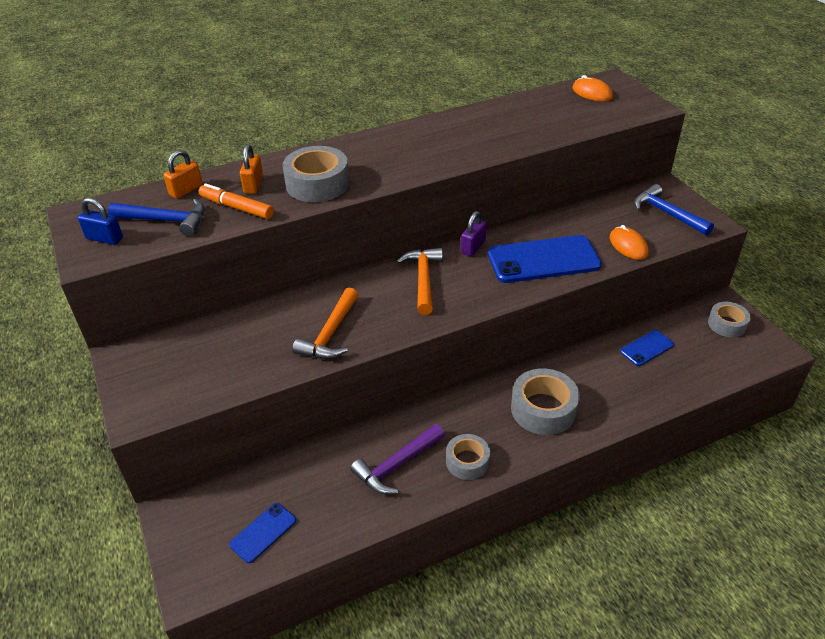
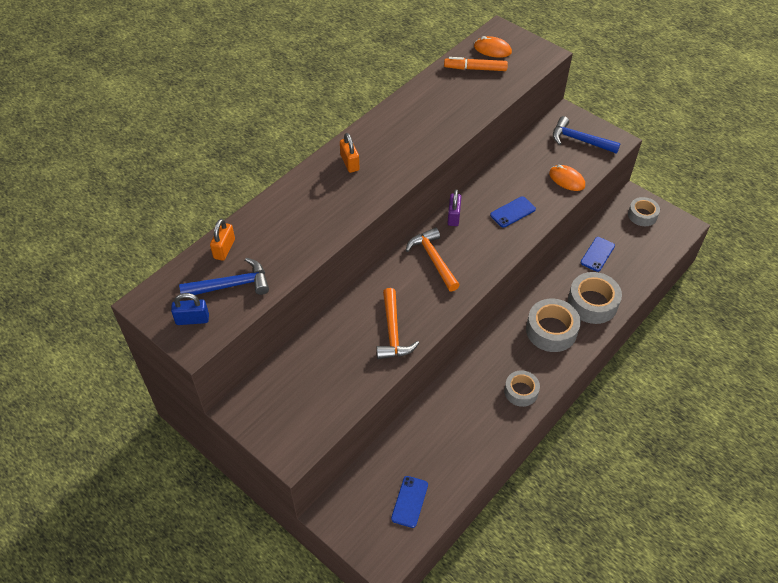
camera: 25 degrees left, 10 degrees up
orange marker [199,183,274,219] -> orange marker moved to [444,57,508,71]
orange padlock [240,144,263,194] -> orange padlock moved to [340,133,360,173]
grey tape [283,146,349,202] -> grey tape moved to [568,272,622,324]
purple hammer [350,424,445,494] -> none
blue phone [488,235,602,283] -> blue phone [490,196,536,228], size x0.51

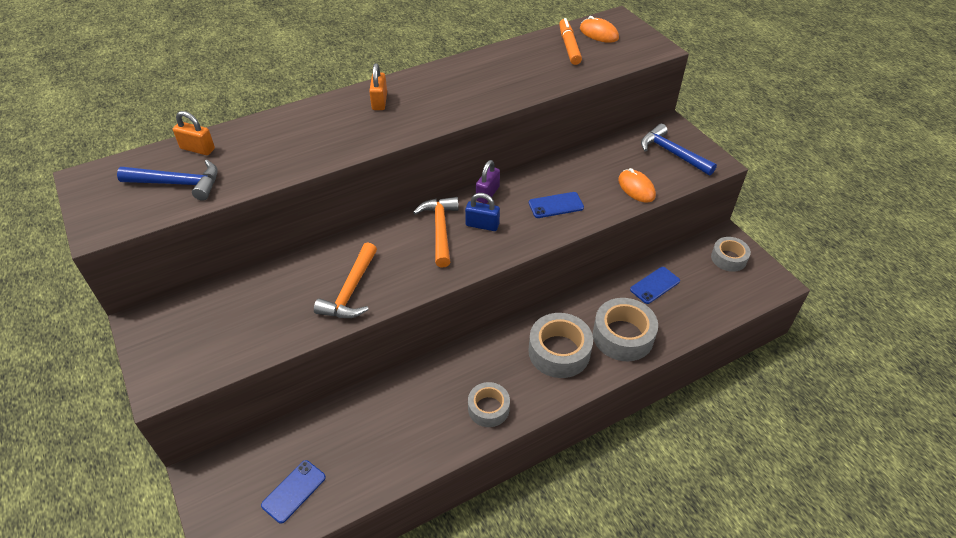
camera: 20 degrees right, 5 degrees down
blue padlock [171,293,209,325] -> blue padlock moved to [465,193,500,231]
orange padlock [210,219,235,261] -> orange padlock turned 75 degrees clockwise [173,111,215,155]
orange marker [444,57,508,71] -> orange marker turned 60 degrees clockwise [559,18,582,65]

